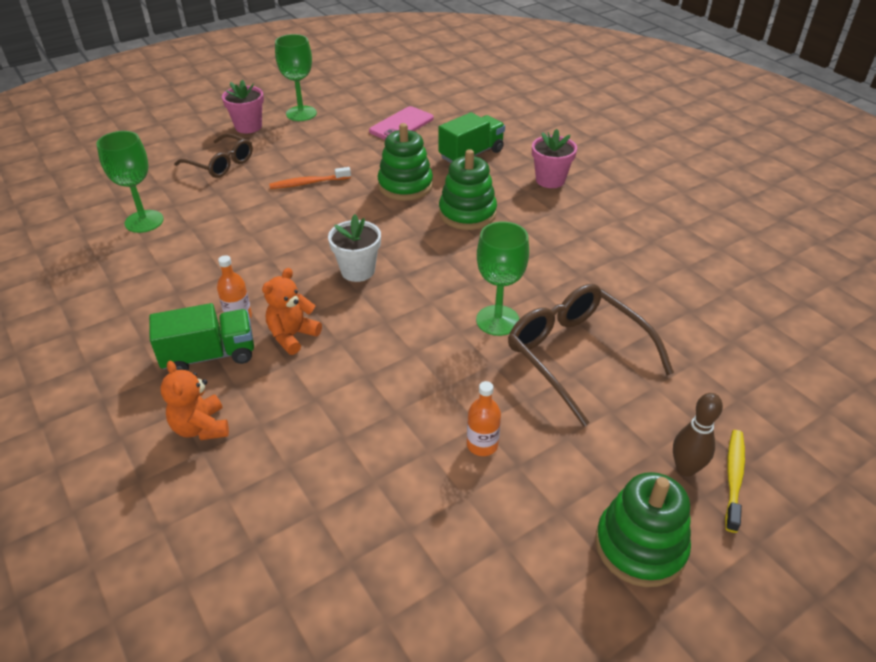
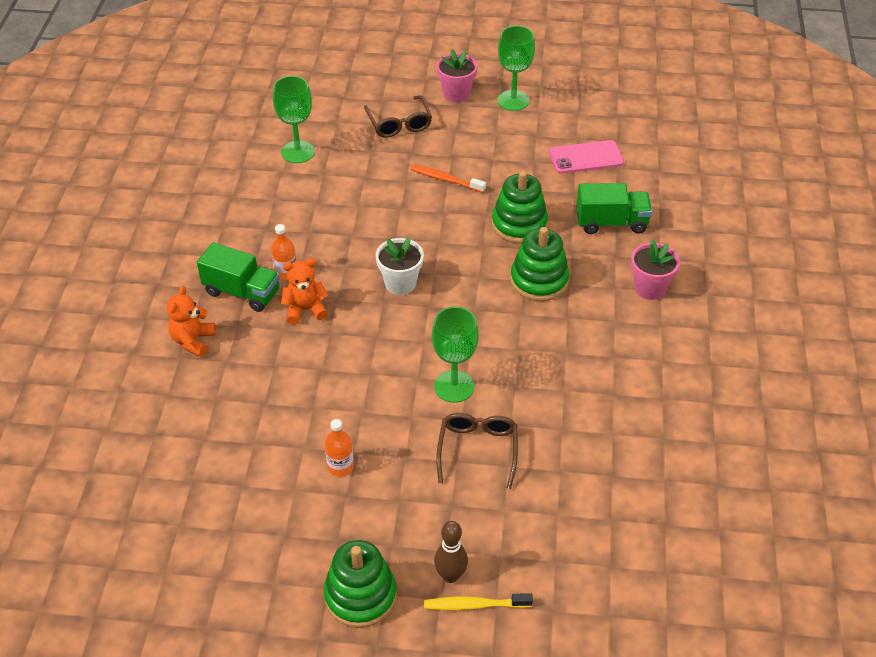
camera: 40 degrees right, 5 degrees up
brown glasses [508,284,674,427] -> brown glasses [436,413,518,489], size x0.66
yellow toothbrush [725,430,745,533] -> yellow toothbrush turned 150 degrees counterclockwise [424,593,533,610]

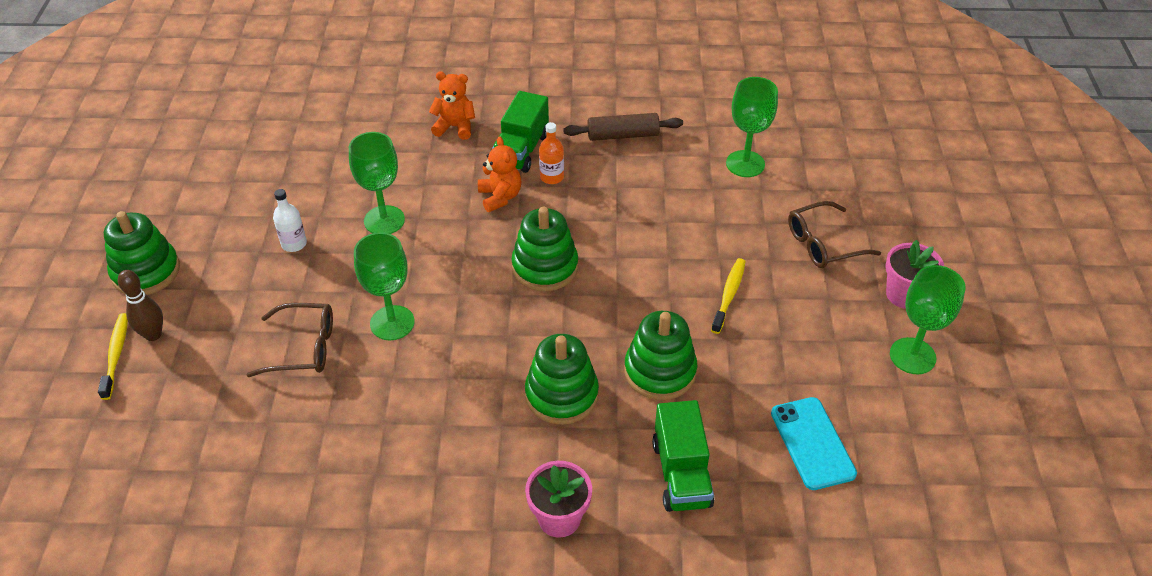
camera: 85 degrees right, 0 degrees up
orange bottle [325,419,354,477] -> white bottle [273,189,307,252]
white flower pot [376,237,424,295] -> green stacking toy [511,207,578,291]
orange toothbrush [411,165,486,193] -> yellow toothbrush [711,258,746,334]
pink phone [549,140,624,174] -> turquoise phone [771,397,857,490]
none -> green goblet [349,132,405,234]
none -> brown rolling pin [563,113,683,141]

